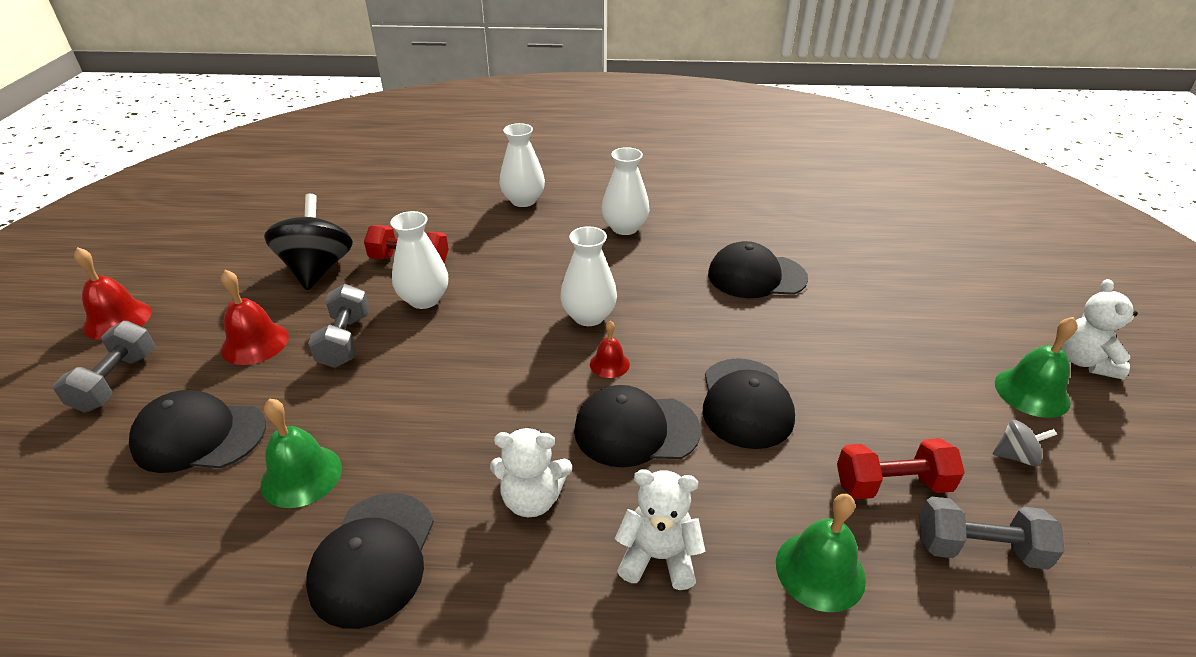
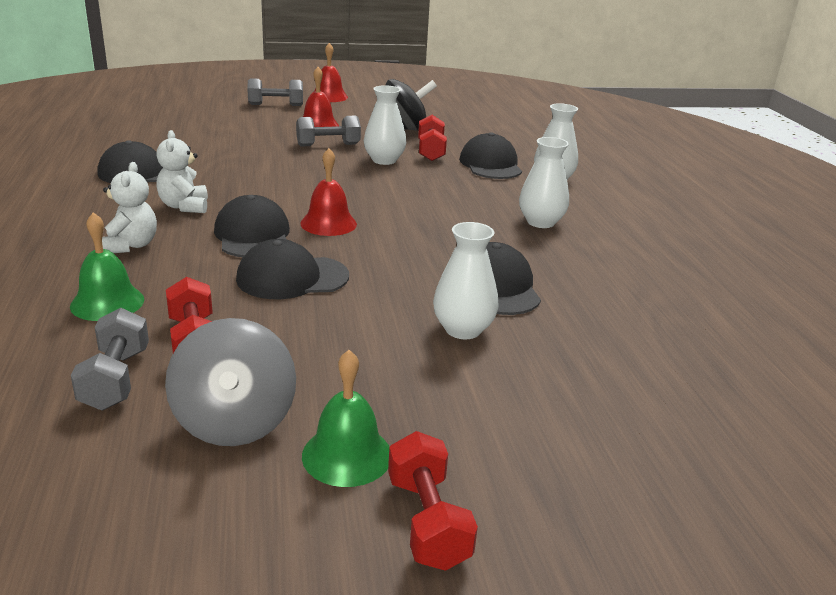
camera: 75 degrees right, 10 degrees down
black cap [129,390,266,473] -> black cap moved to [459,133,522,179]
green bell [261,398,342,508] -> none
white vase [560,226,617,326] -> white vase moved to [433,222,499,339]
red bell [590,321,630,378] -> red bell [300,148,357,236], size x1.65
grey spinning top [993,420,1057,466] -> grey spinning top [165,318,296,446], size x2.23
white teddy bear [1062,279,1138,380] -> red dumbbell [388,431,478,571]

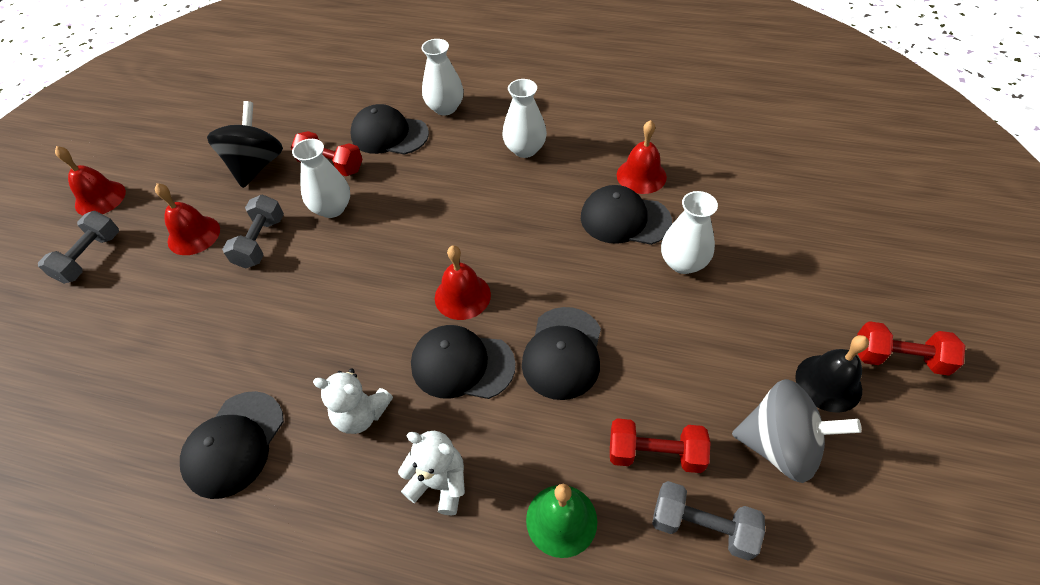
camera: 60 degrees left, 25 degrees up
green bell [302,350,389,487] -> black bell [795,335,869,413]
none -> red bell [617,120,667,194]

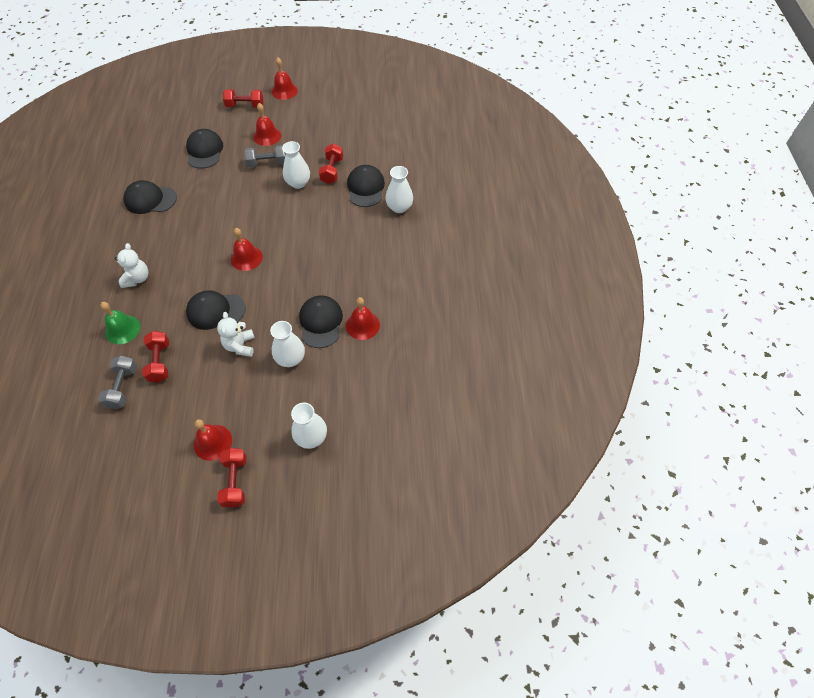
camera: 70 degrees right, 5 degrees up
grey dumbbell [38,211,119,284] -> red dumbbell [223,89,263,108]
black spinning top [207,101,283,188] -> none
white teddy bear [313,369,393,434] -> white teddy bear moved to [217,312,254,357]
black cap [411,325,516,399] -> black cap moved to [186,129,223,169]
white vase [503,79,547,158] -> white vase moved to [291,403,327,449]
grey spinning top [732,379,862,483] -> none
black bell [795,335,869,413] -> red bell [194,419,232,461]

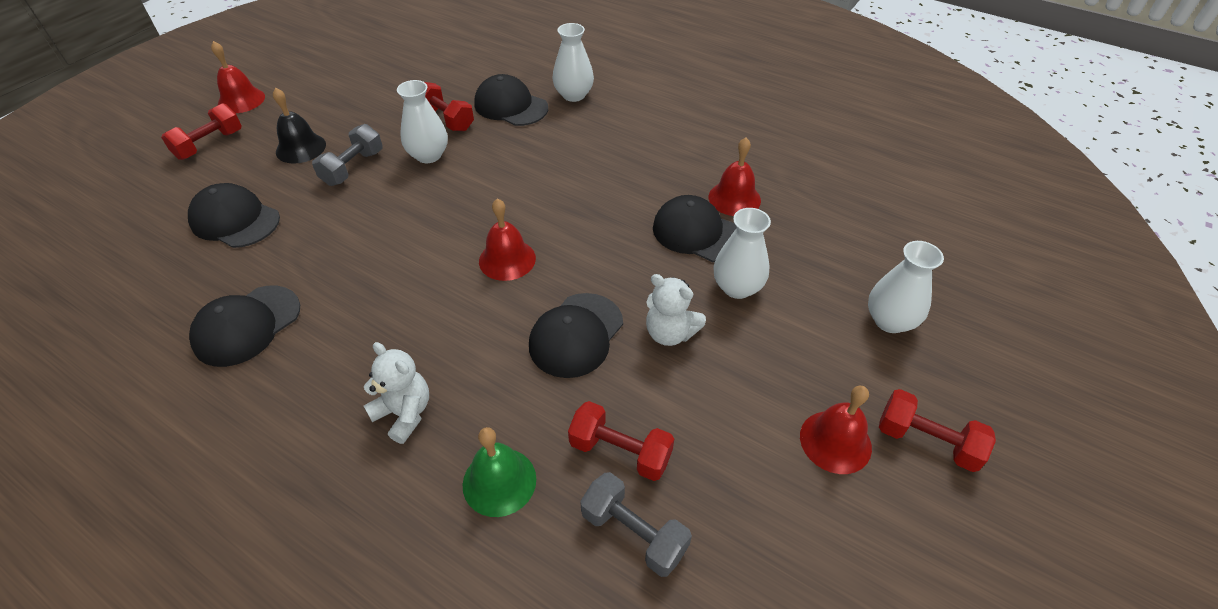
camera: 55 degrees left, 10 degrees down
red bell [253,103,281,146] -> black bell [273,87,326,163]

